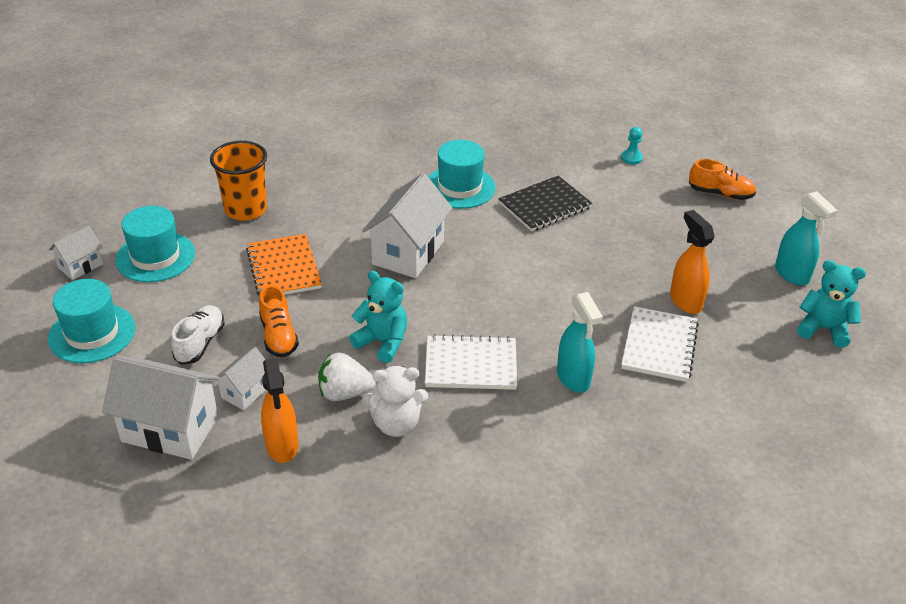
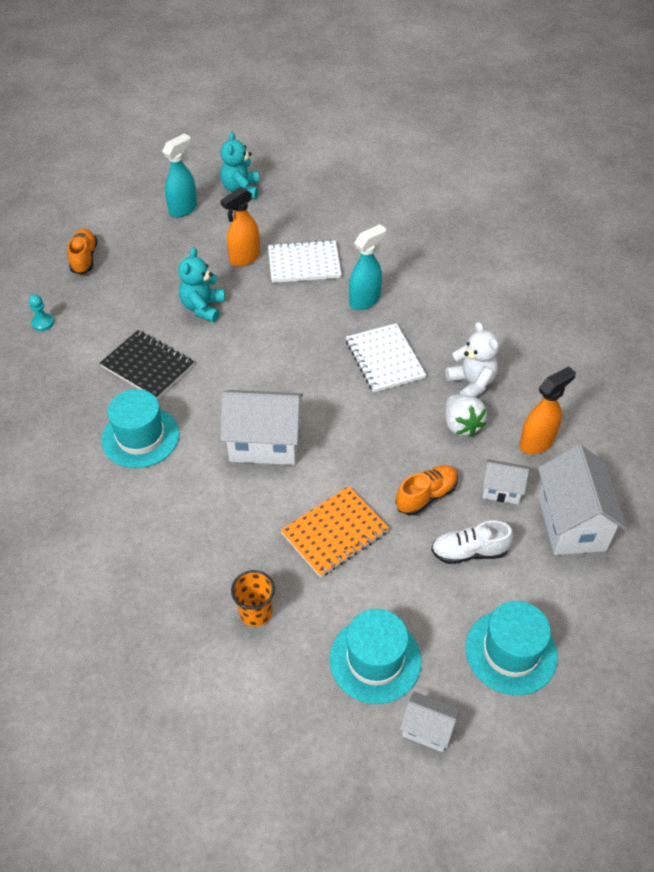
camera: 110 degrees left, 10 degrees up
orange cup [210,141,267,221] -> orange cup [231,570,275,627], size x0.64
turquoise teddy bear [349,271,407,363] -> turquoise teddy bear moved to [178,247,225,322]

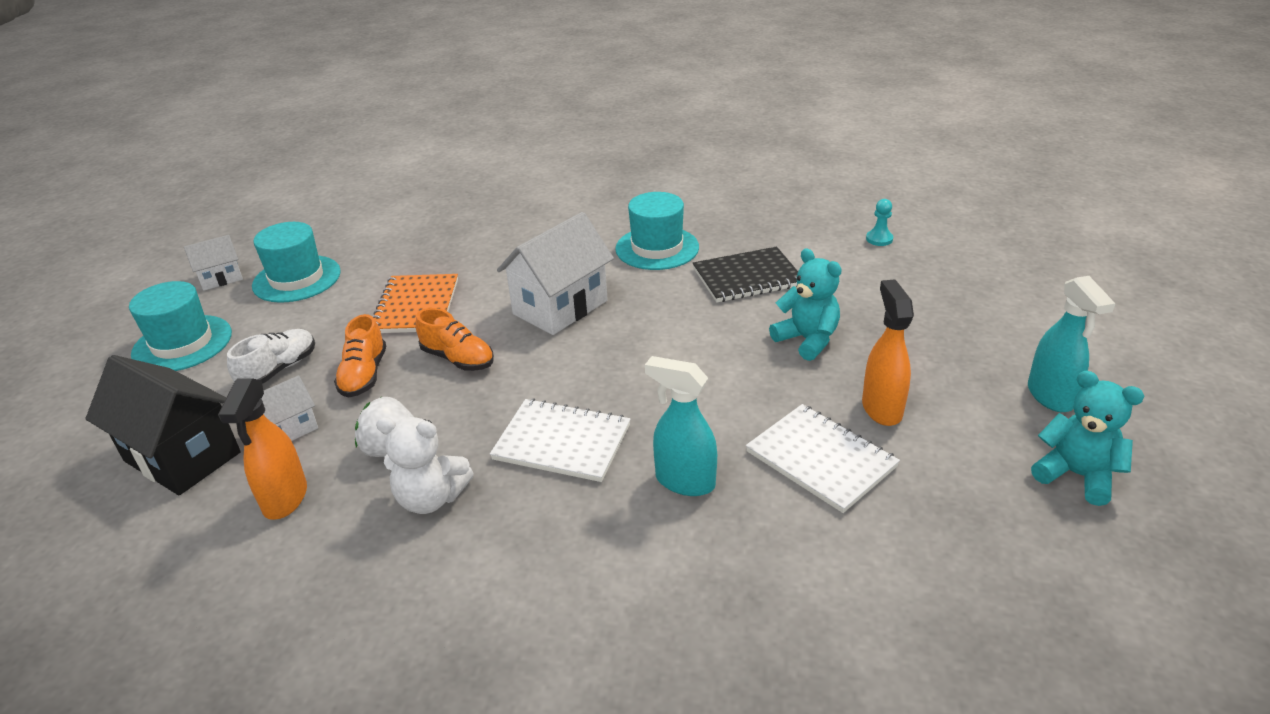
camera: 130 degrees right, 15 degrees down
orange shoe [67,228,97,275] -> orange shoe moved to [415,308,494,371]
orange cup [231,570,275,627] -> none
white notebook [268,240,341,283] -> white notebook turned 75 degrees counterclockwise [746,404,900,513]
turquoise spray bottle [349,224,386,310] -> turquoise spray bottle turned 120 degrees clockwise [645,356,717,496]
white house [538,444,627,555] -> black house [86,355,241,495]

